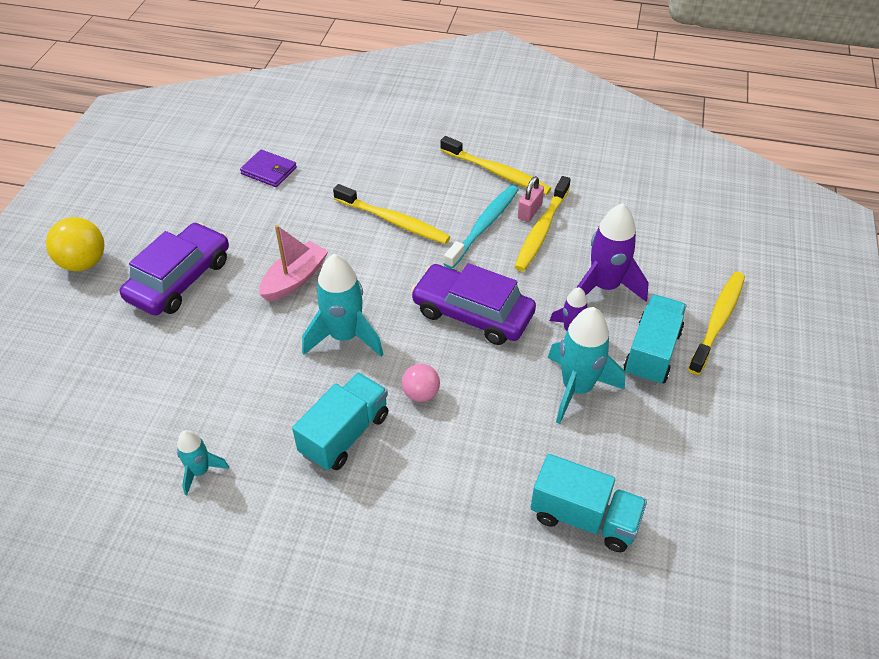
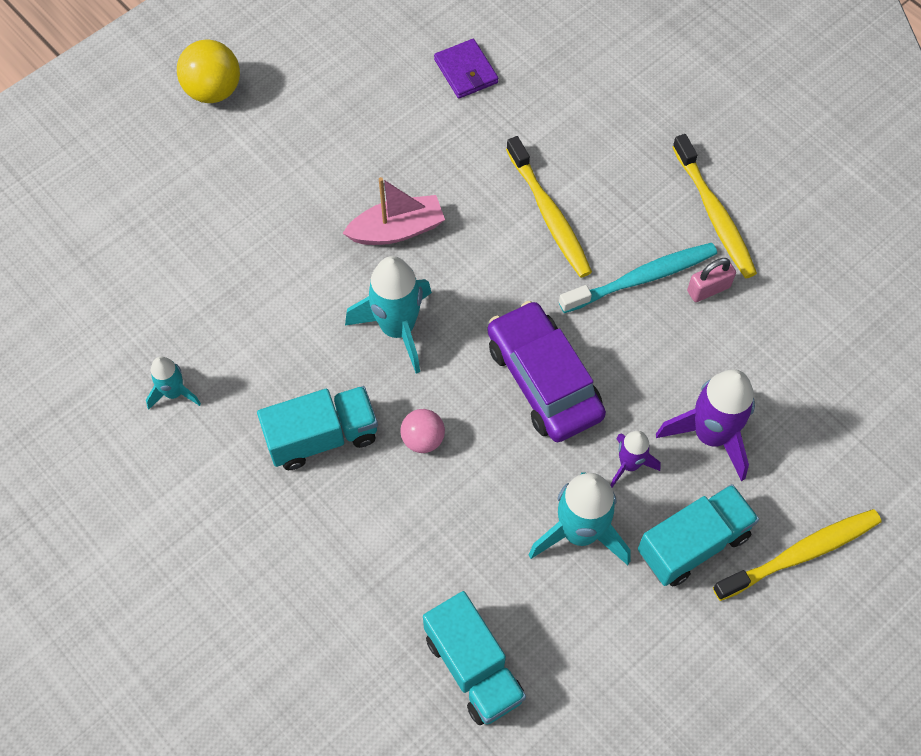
camera: 35 degrees right, 15 degrees up
purple car [120,222,229,315] -> none
yellow toothbrush [514,176,571,271] -> none

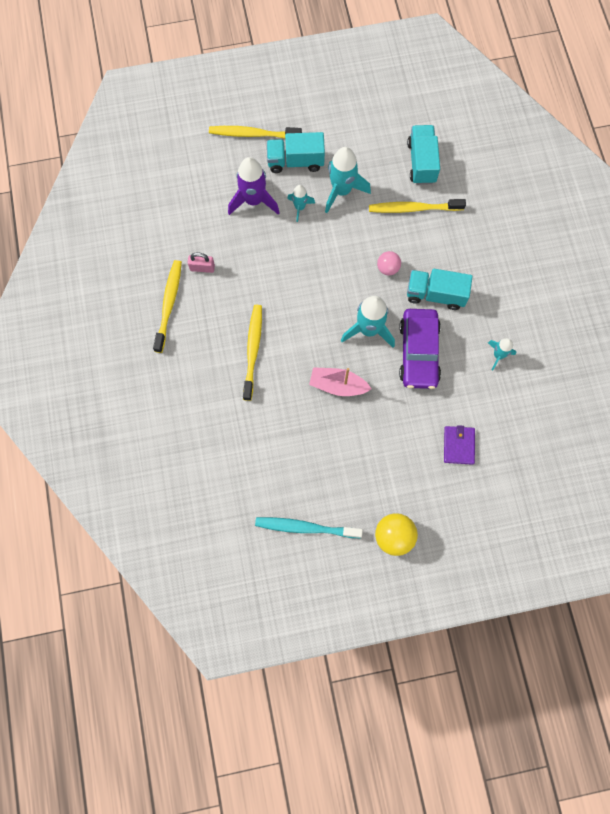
camera: 150 degrees left, 10 degrees up
purple wallet [434,39,498,99] -> purple wallet moved to [444,425,475,465]
purple car [487,301,606,442] -> purple car moved to [399,309,441,389]
turquoise toothbrush [559,243,717,313] -> turquoise toothbrush moved to [255,517,363,538]
purple rocket [611,431,660,487] -> turquoise rocket [287,185,315,222]
none -> yellow toothbrush [369,199,466,213]

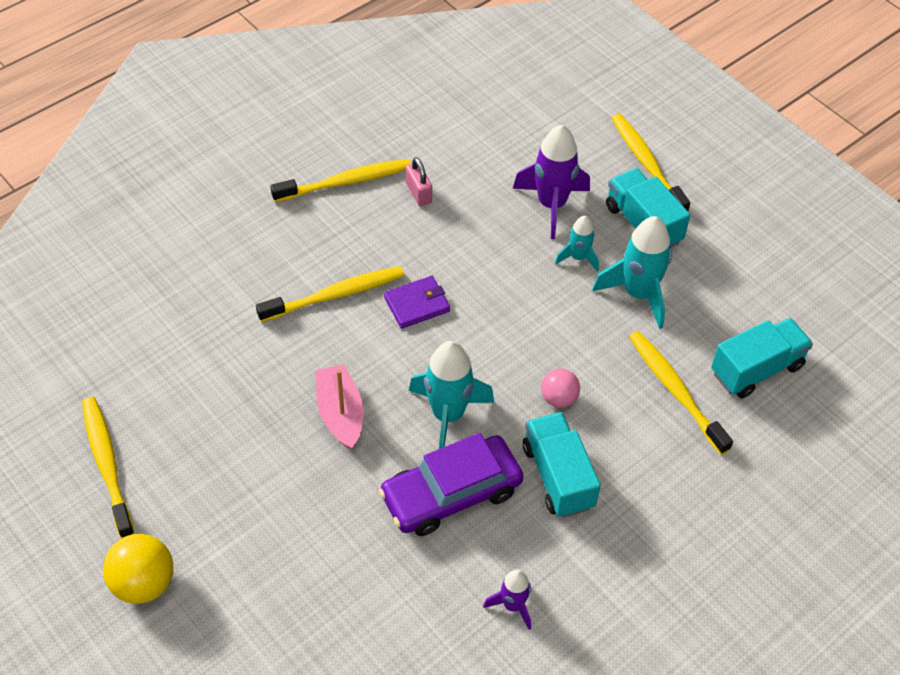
camera: 60 degrees right, 20 degrees down
turquoise toothbrush [255,517,363,538] -> yellow toothbrush [82,397,135,539]
purple wallet [444,425,475,465] -> purple wallet moved to [384,276,450,329]
turquoise rocket [488,338,516,370] -> purple rocket [483,570,531,630]

